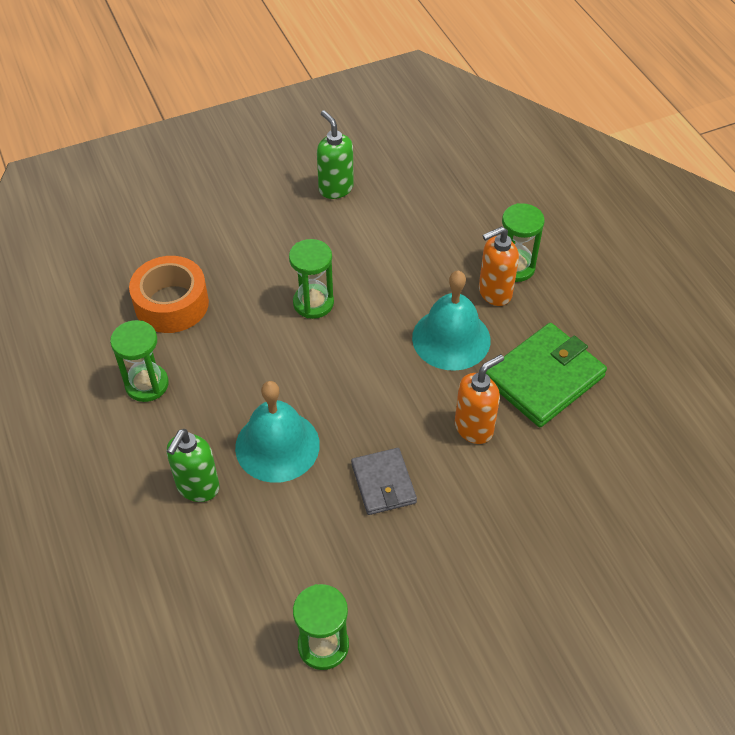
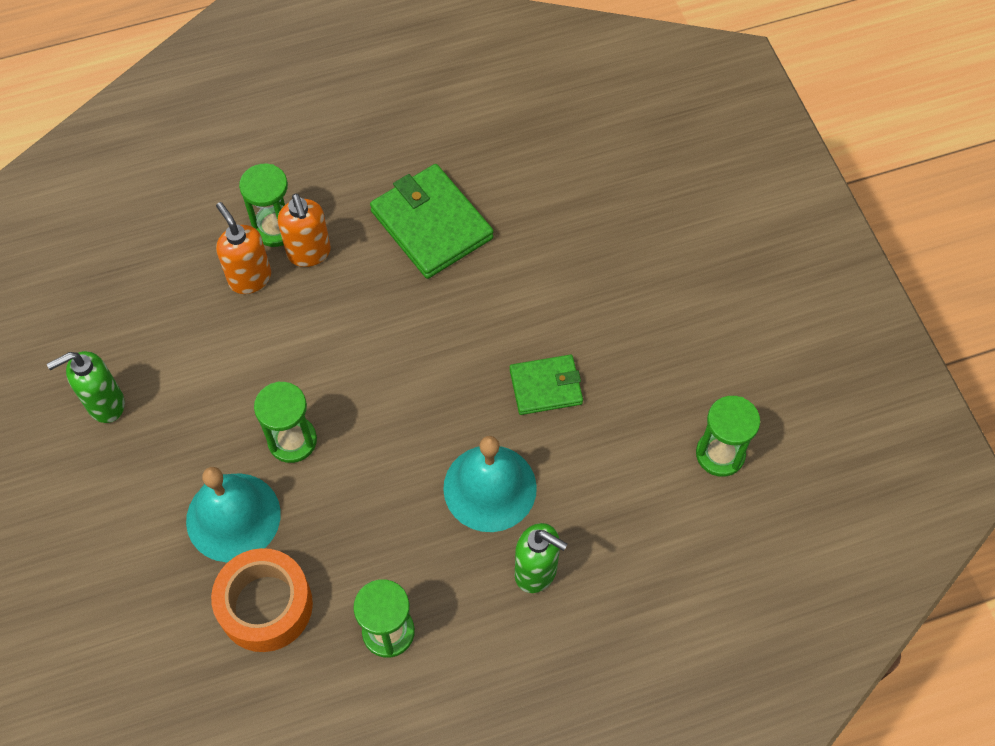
camera: 85 degrees left, 10 degrees up
grey wallet [351,448,417,515] -> green wallet [510,355,583,415]
turquoise bell [412,270,491,371] -> turquoise bell moved to [186,467,281,562]
orange soap dispenser [455,354,504,444] -> orange soap dispenser moved to [216,202,271,294]

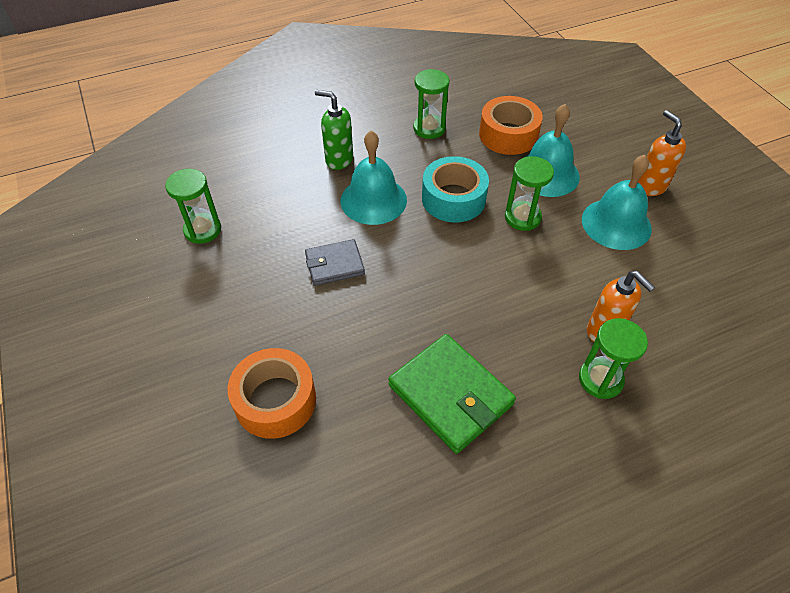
camera: 175 degrees right, 10 degrees down
green soap dispenser [47,351,125,423] -> none
orange soap dispenser [278,193,331,267] -> orange soap dispenser moved to [638,110,686,196]
green wallet [510,355,583,415] -> grey wallet [305,239,365,286]
none -> orange tape [228,348,316,439]
none -> turquoise tape [422,156,489,222]
none -> turquoise bell [582,155,652,250]

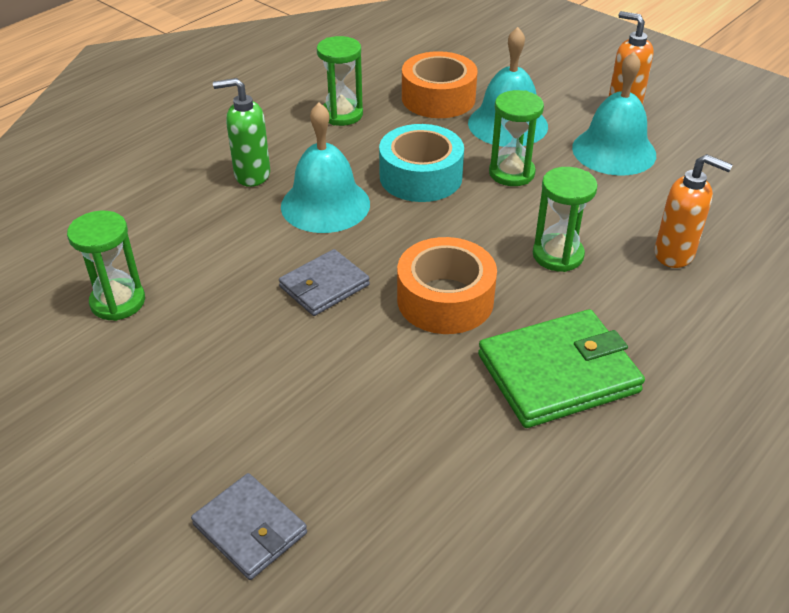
camera: 25 degrees left, 10 degrees down
orange tape [228,348,316,439] -> orange tape moved to [397,237,497,334]
green wallet [388,334,516,454] -> green wallet turned 45 degrees counterclockwise [478,309,645,428]
green hourglass [579,318,648,399] -> green hourglass moved to [533,167,598,272]
none -> grey wallet [191,473,307,580]

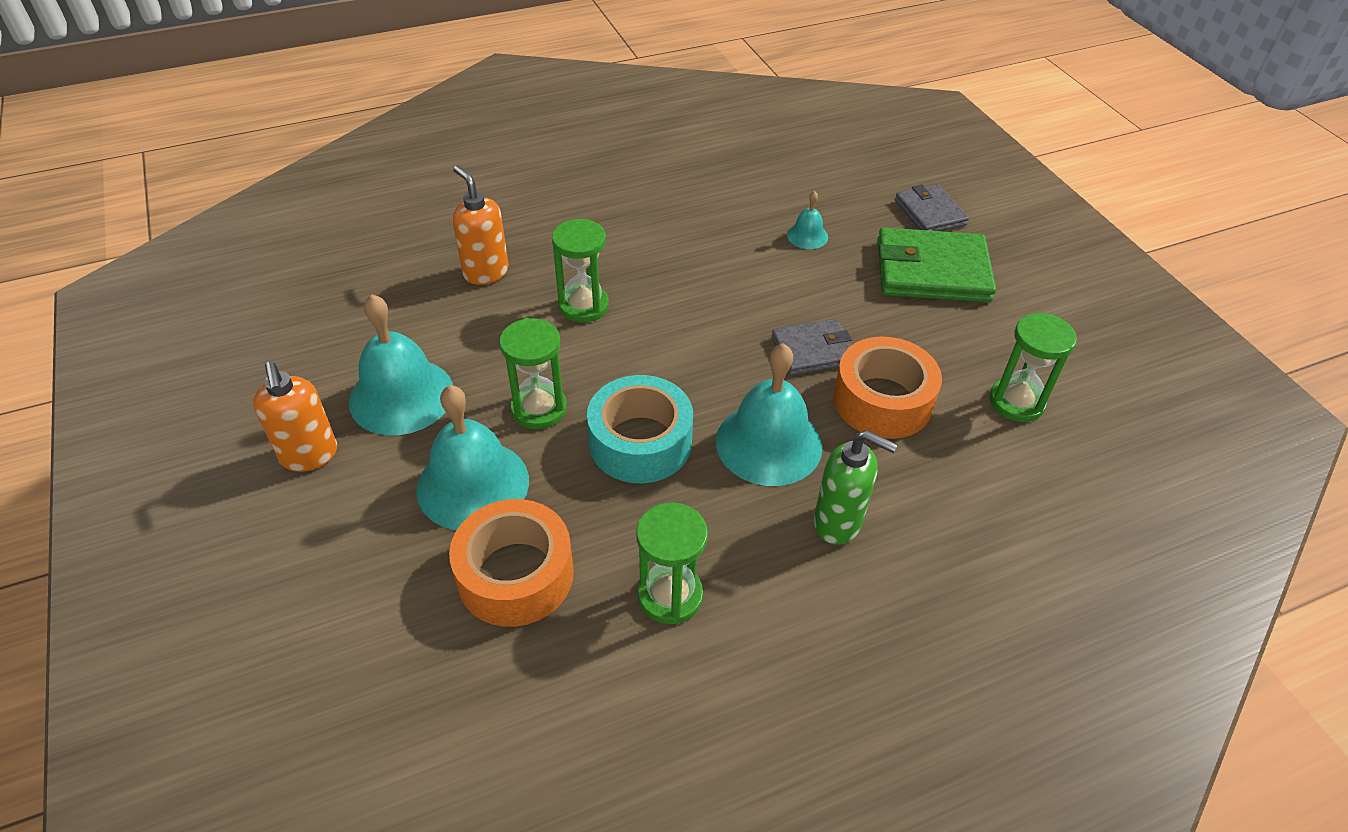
camera: 155 degrees left, 5 degrees up
orange tape [397,237,497,334] -> orange tape moved to [833,336,942,439]
green wallet [478,309,645,428] -> green wallet moved to [877,227,996,302]
none -> turquoise bell [787,191,828,249]

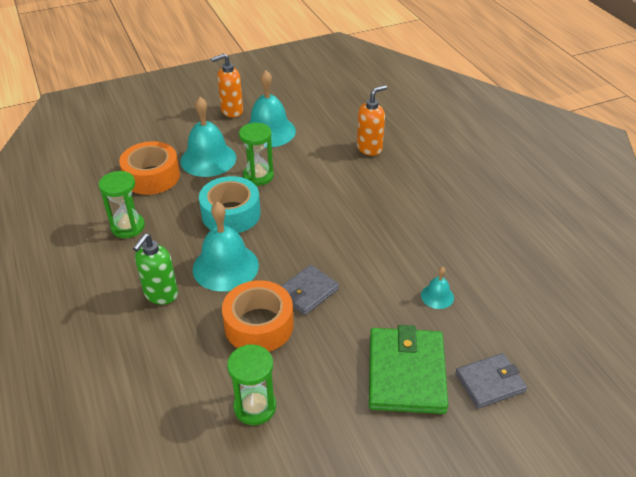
camera: 90 degrees right, 5 degrees down
green hourglass [552,219,609,323] -> none
grey wallet [772,318,852,376] -> grey wallet turned 60 degrees clockwise [282,265,339,315]

